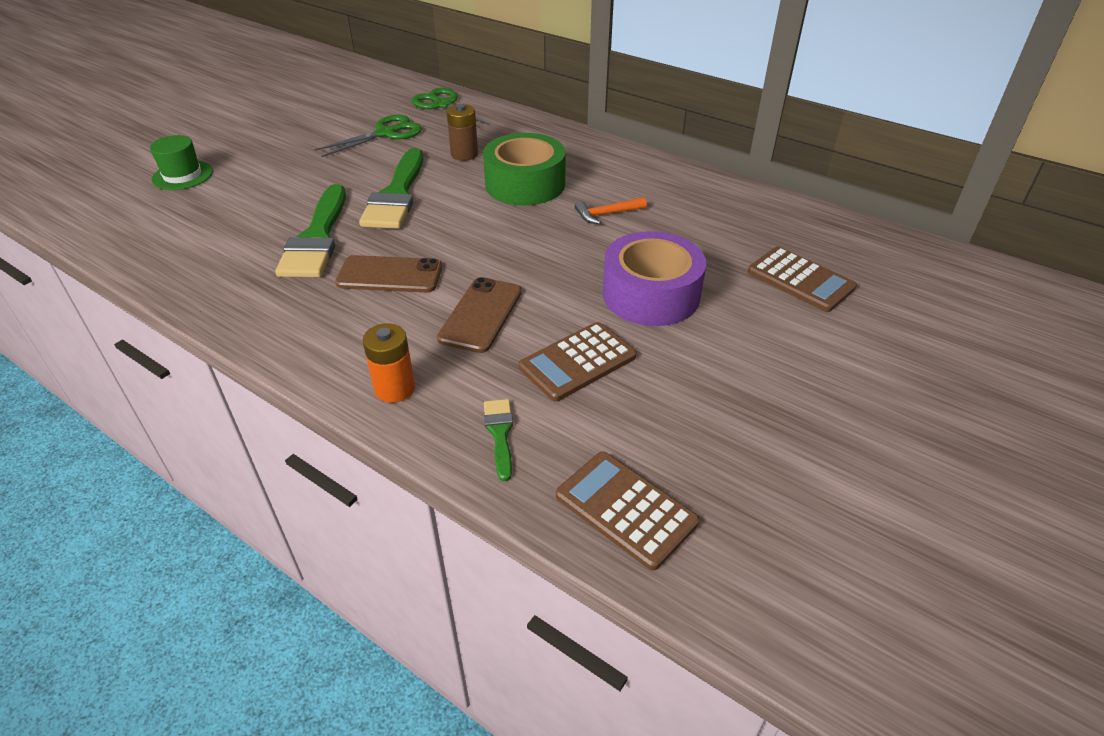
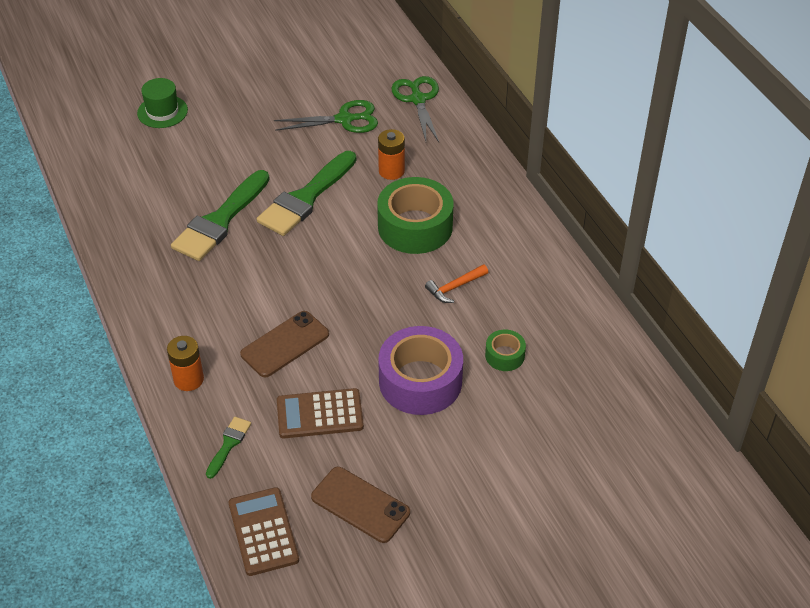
camera: 30 degrees right, 5 degrees up
brown phone [335,255,442,293] -> brown phone moved to [311,467,410,543]
brown battery [447,104,478,161] -> orange battery [378,129,405,180]
orange hammer [575,197,647,224] -> orange hammer turned 45 degrees counterclockwise [425,264,488,303]
brown calculator [748,246,857,312] -> none
none -> green tape [485,330,526,371]

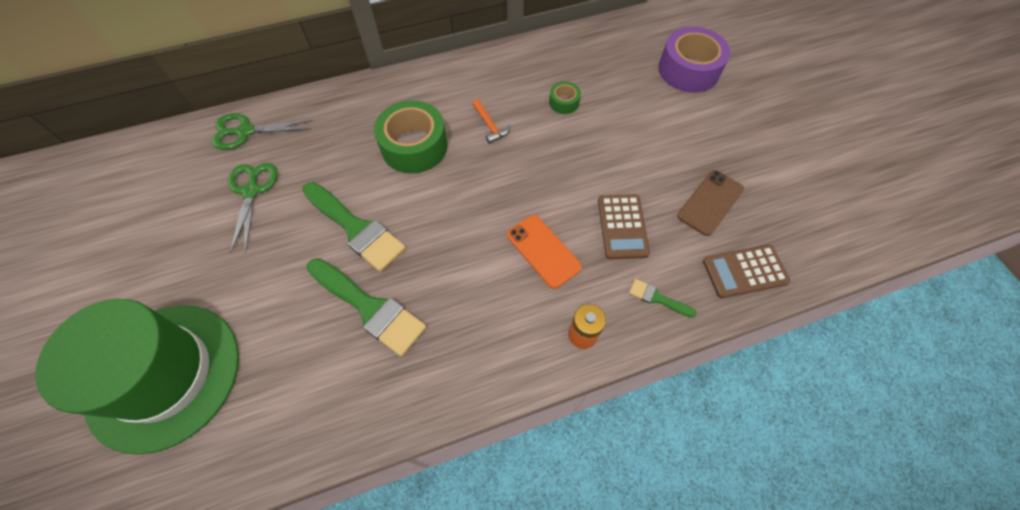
camera: 85 degrees left, 15 degrees up
green hat [137,78,188,128] -> green hat [35,299,239,454], size x2.39
brown phone [240,311,329,377] -> orange phone [507,215,582,289]
orange battery [378,129,405,180] -> none
purple tape [378,326,463,415] -> purple tape moved to [659,27,730,93]

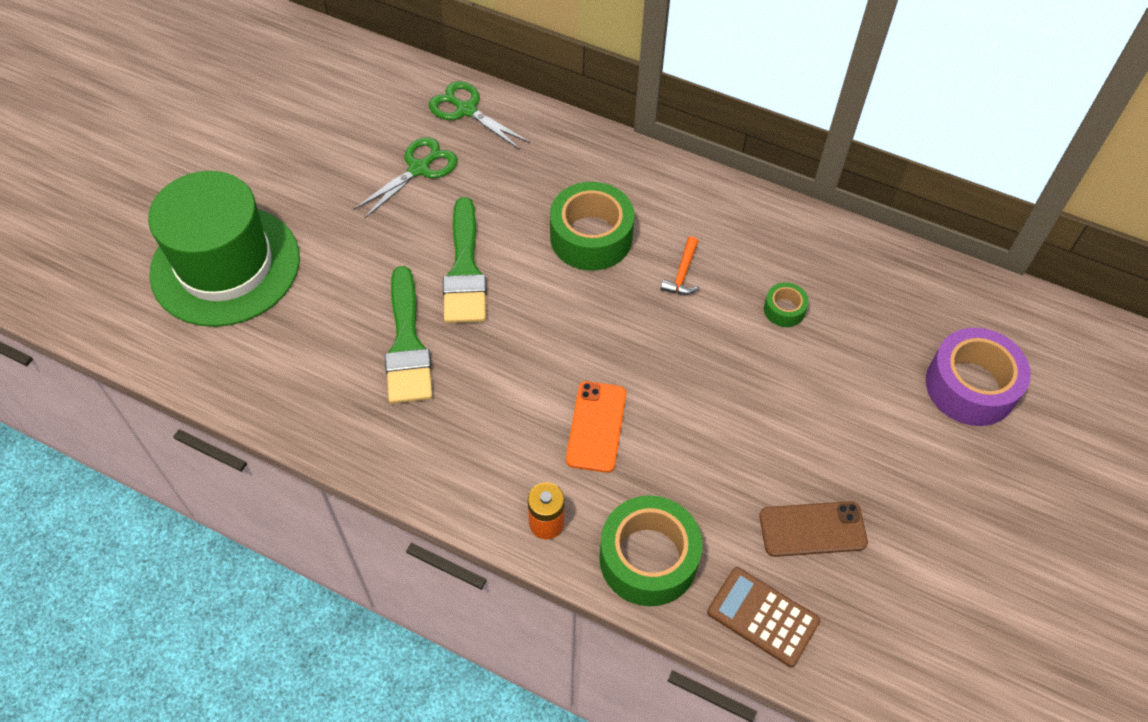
camera: 45 degrees right, 5 degrees down
brown calculator [598,194,650,259] -> none
green brush [629,279,697,318] -> green tape [599,495,702,606]

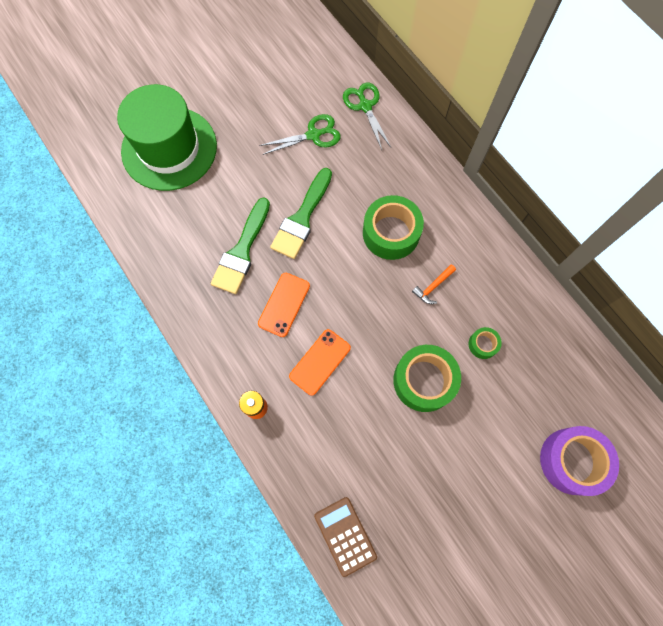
camera: 30 degrees right, 15 degrees up
green tape [599,495,702,606] -> green tape moved to [393,345,461,412]
brown phone [759,501,868,557] -> none
none -> orange phone [258,273,310,337]

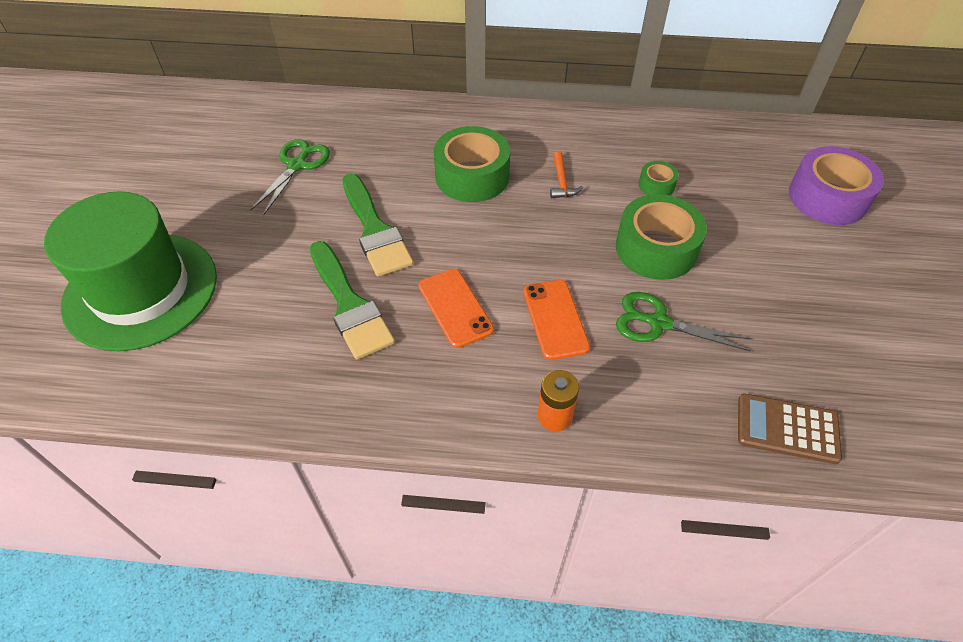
camera: 50 degrees left, 20 degrees down
green scissors [343,83,391,150] -> green scissors moved to [616,292,752,352]

